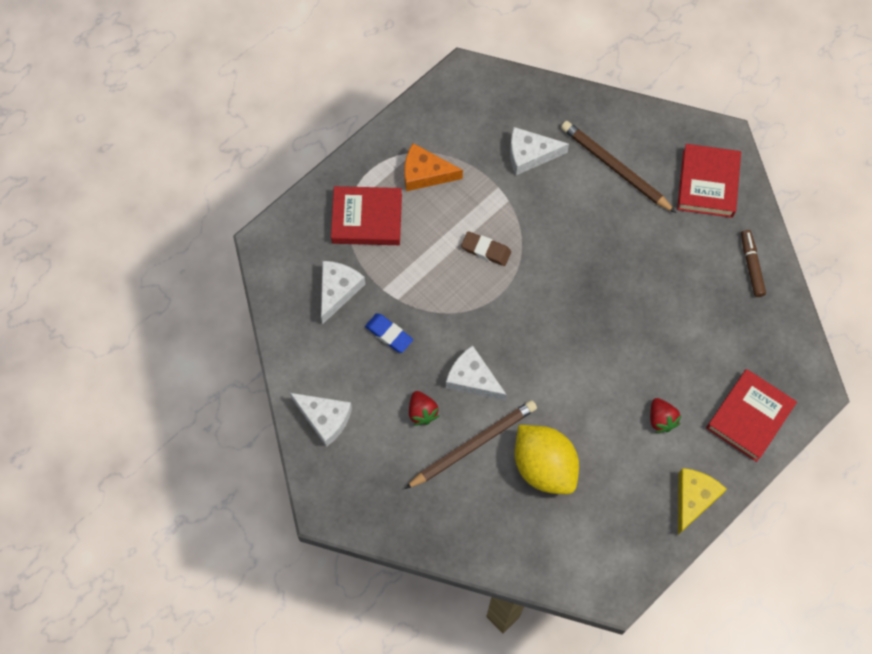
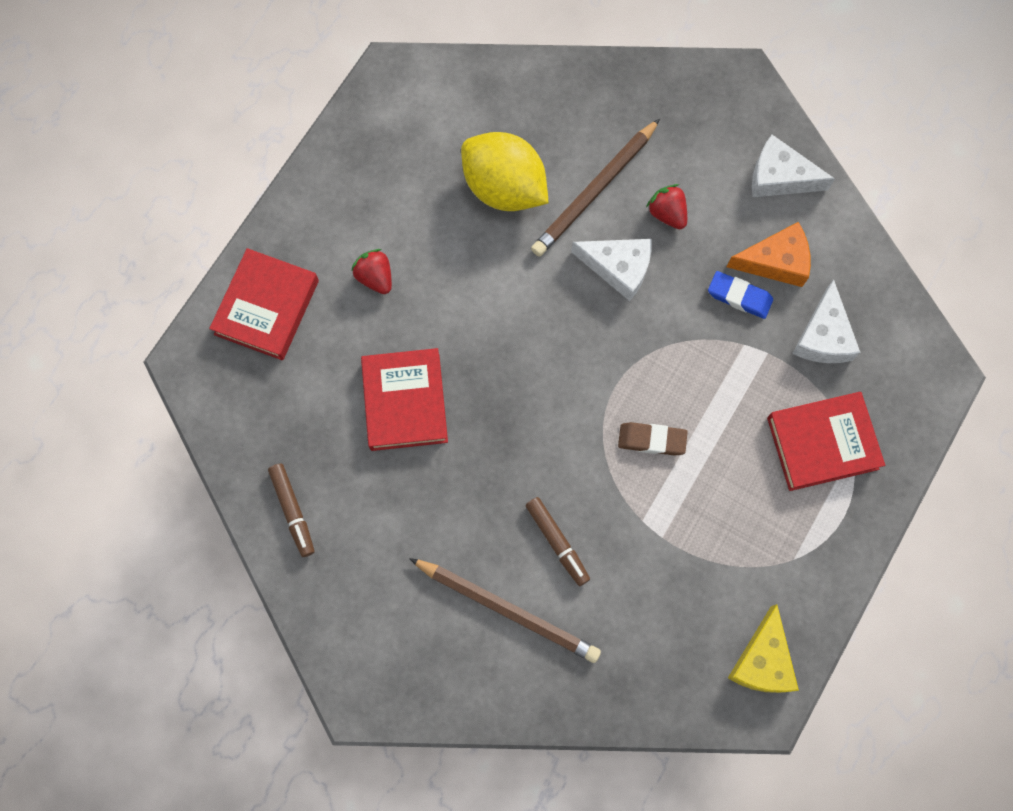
camera: 165 degrees right, 5 degrees up
orange cheese [405,143,463,191] -> orange cheese moved to [727,222,811,287]
white cheese [510,127,569,175] -> none
red book [677,144,741,218] -> red book moved to [361,348,448,451]
yellow cheese [678,468,727,535] -> yellow cheese moved to [728,604,799,693]
none -> brown marker [525,497,590,586]

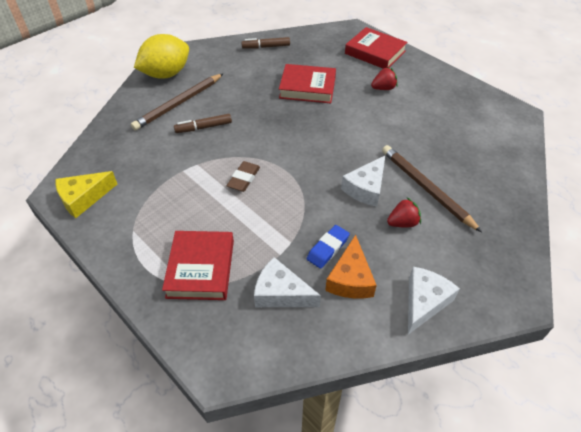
camera: 105 degrees right, 25 degrees down
yellow lemon [461,132,549,211] -> yellow lemon moved to [134,34,189,79]
yellow cheese [728,604,799,693] -> yellow cheese turned 60 degrees counterclockwise [55,171,117,218]

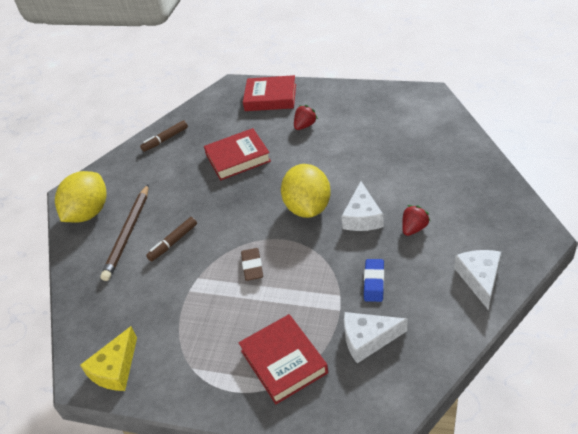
camera: 25 degrees left, 5 degrees down
orange cheese [325,235,377,298] -> none
brown pencil [382,145,482,232] -> none
none -> yellow lemon [281,164,331,218]

